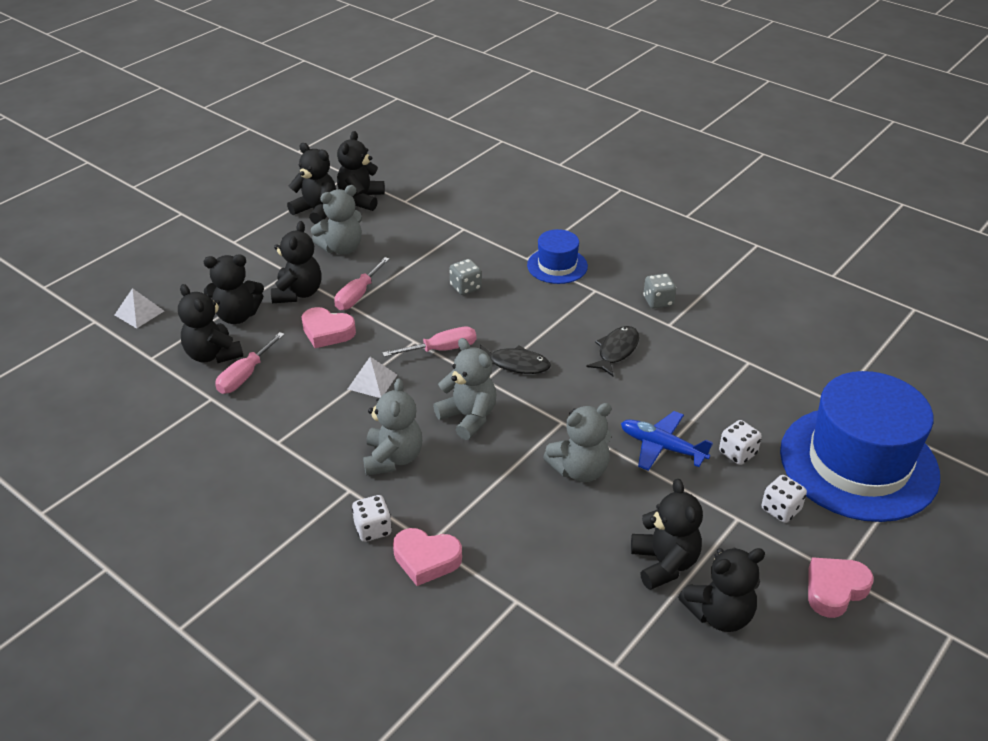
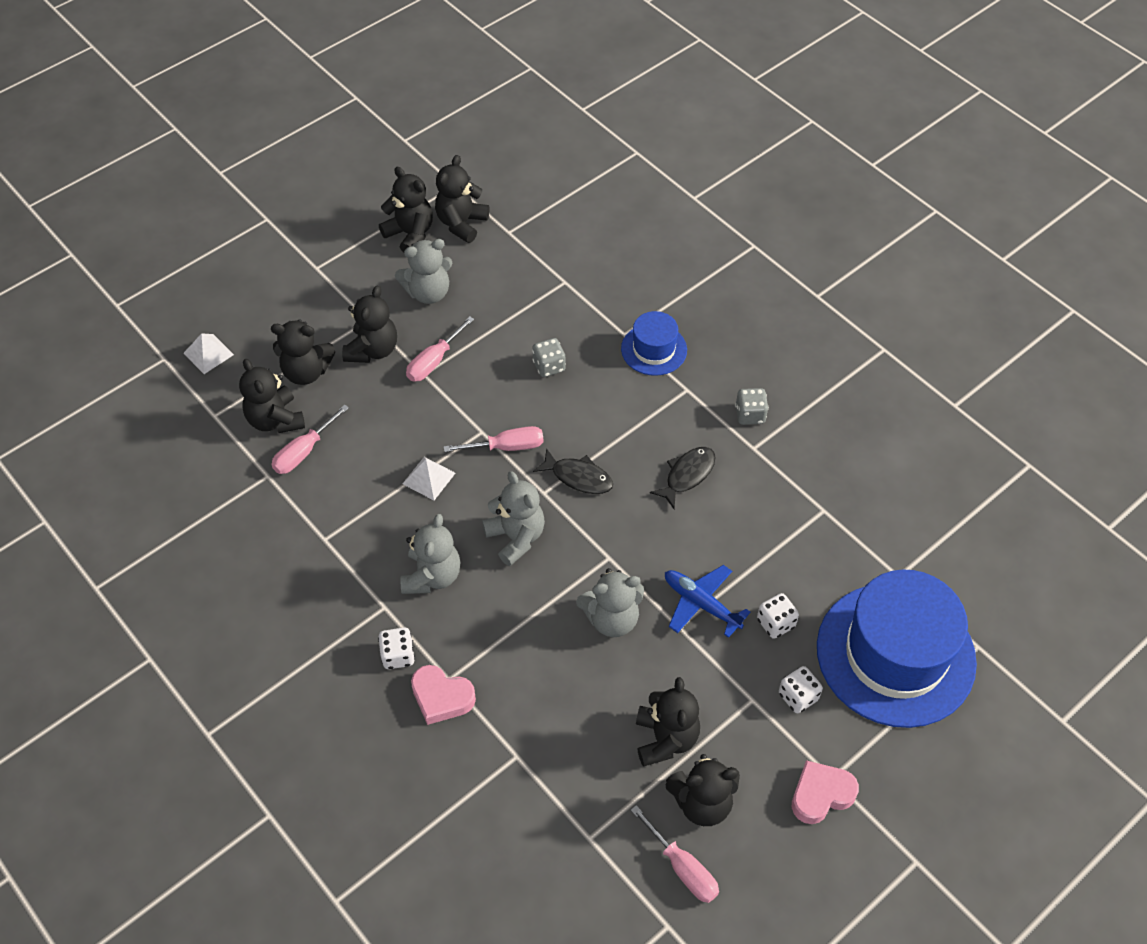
camera: 10 degrees right, 15 degrees up
pink heart [302,307,356,348] -> none
none -> pink screwdriver [631,805,719,903]

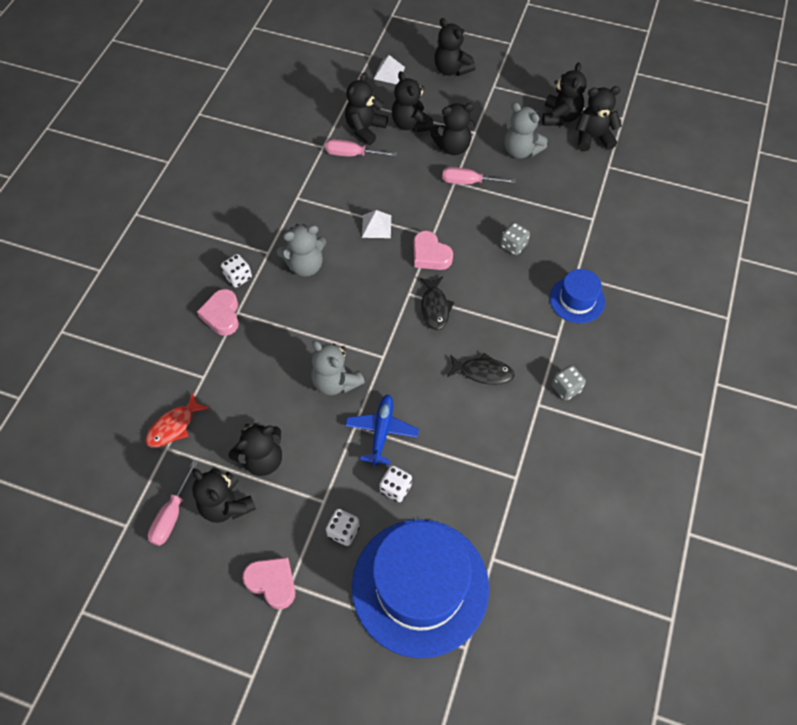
camera: 60 degrees right, 5 degrees up
pink screwdriver [444,426,544,452] -> pink heart [414,231,453,270]
grey teddy bear [482,471,545,566] -> none
none -> red fish [145,392,209,448]
none -> black teddy bear [434,18,475,76]

